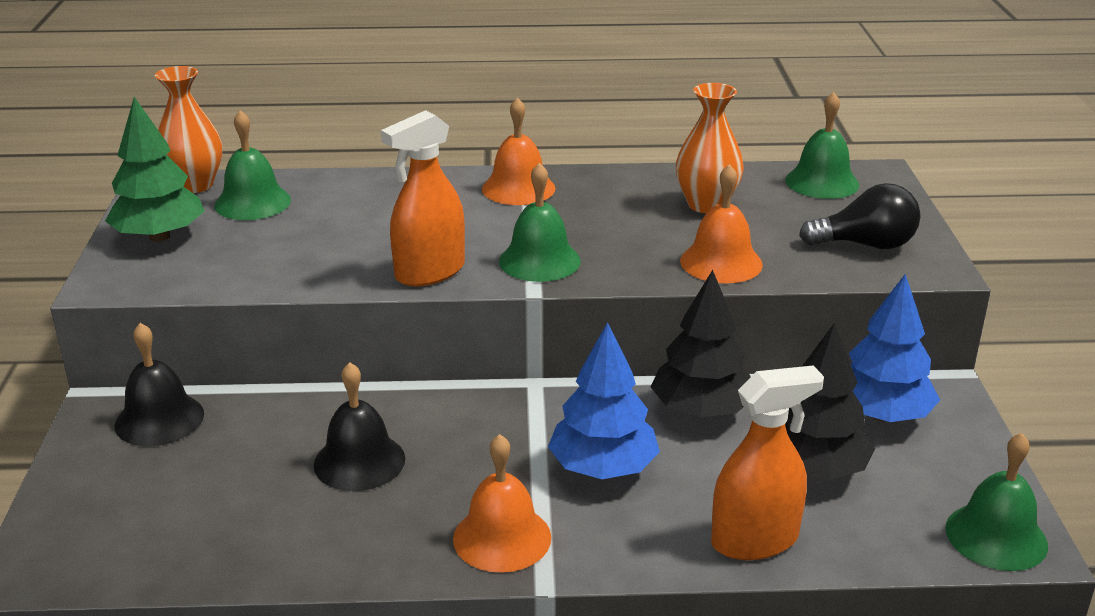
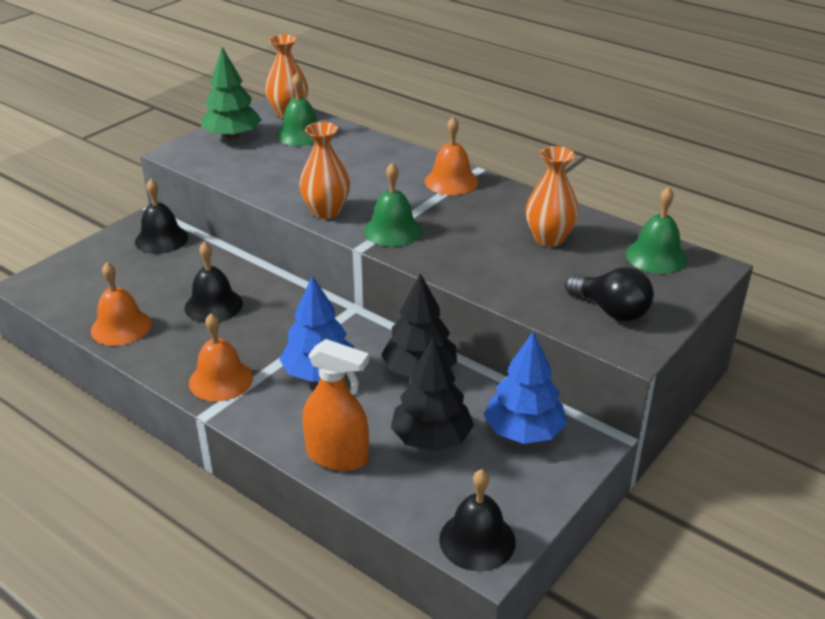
camera: 40 degrees right, 5 degrees up
orange spray bottle [381,110,465,287] -> orange vase [299,122,350,219]
orange bell [680,164,763,283] -> orange bell moved to [91,262,152,346]
green bell [945,433,1048,571] -> black bell [439,469,516,571]

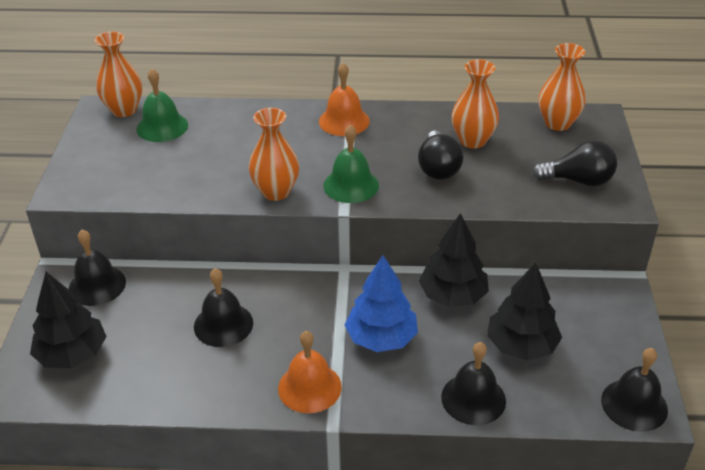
camera: 35 degrees left, 5 degrees up
orange bell [91,262,152,346] -> none
green tree [201,47,261,139] -> none
orange spray bottle [302,339,369,471] -> black bell [441,342,506,425]
blue tree [484,331,567,444] -> none
green bell [626,187,687,274] -> orange vase [539,43,586,131]
none -> black tree [30,272,107,368]
none -> black light bulb [418,130,464,180]

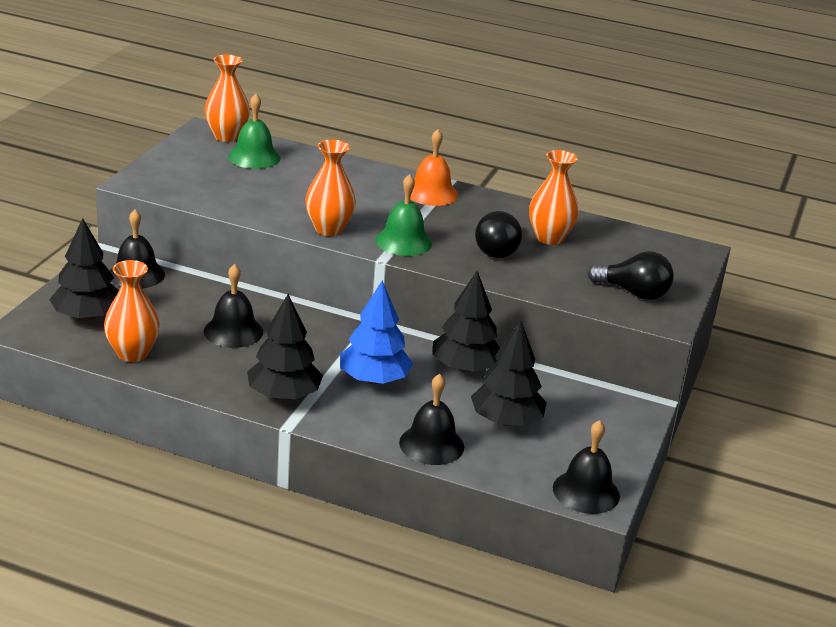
camera: 15 degrees right, 10 degrees down
orange bell [278,331,342,413] -> black tree [247,294,323,400]
orange vase [539,43,586,131] -> orange vase moved to [104,260,160,362]

